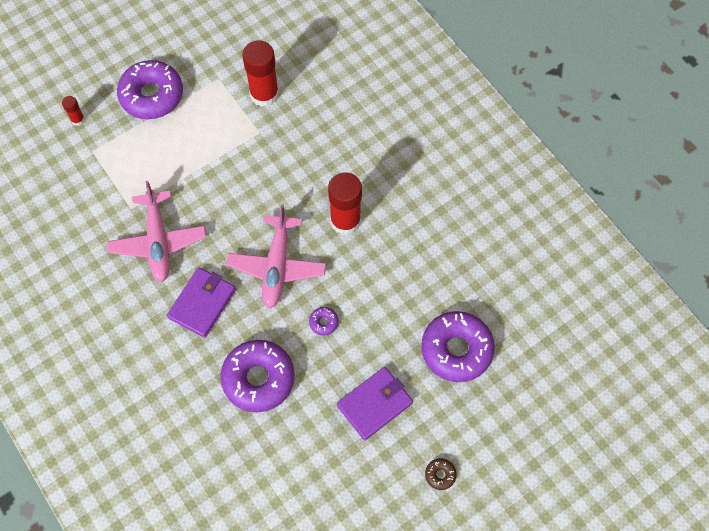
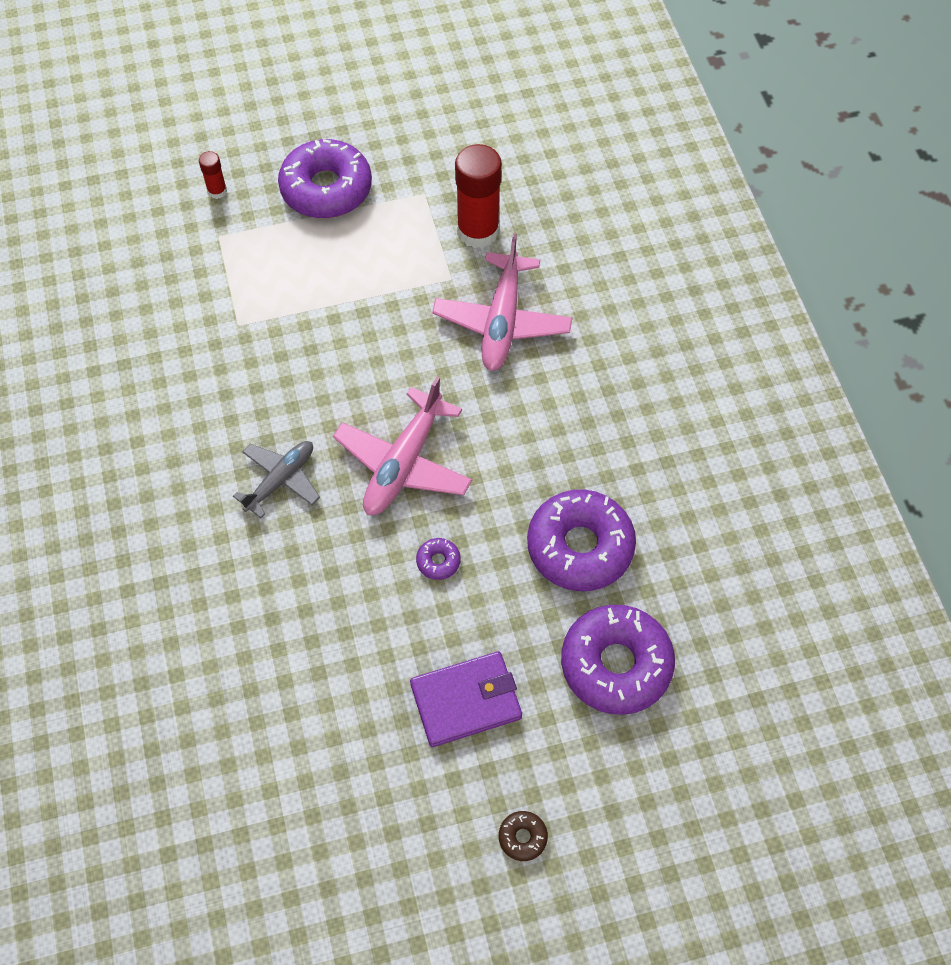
camera: 20 degrees right, 5 degrees down
pink plane [107,181,206,283] -> pink plane moved to [432,233,572,371]
purple wallet [167,267,236,338] -> grey plane [233,441,320,518]
purple donut [220,340,295,412] -> purple donut moved to [527,489,636,591]
red glue stick [328,172,362,235] -> none

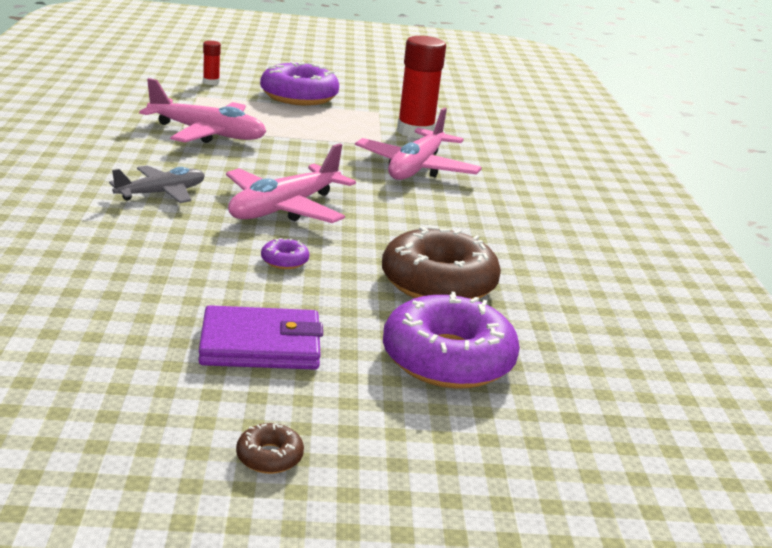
camera: 10 degrees right, 35 degrees down
purple donut [527,489,636,591] -> brown donut [382,226,501,299]
none -> pink plane [139,78,266,143]

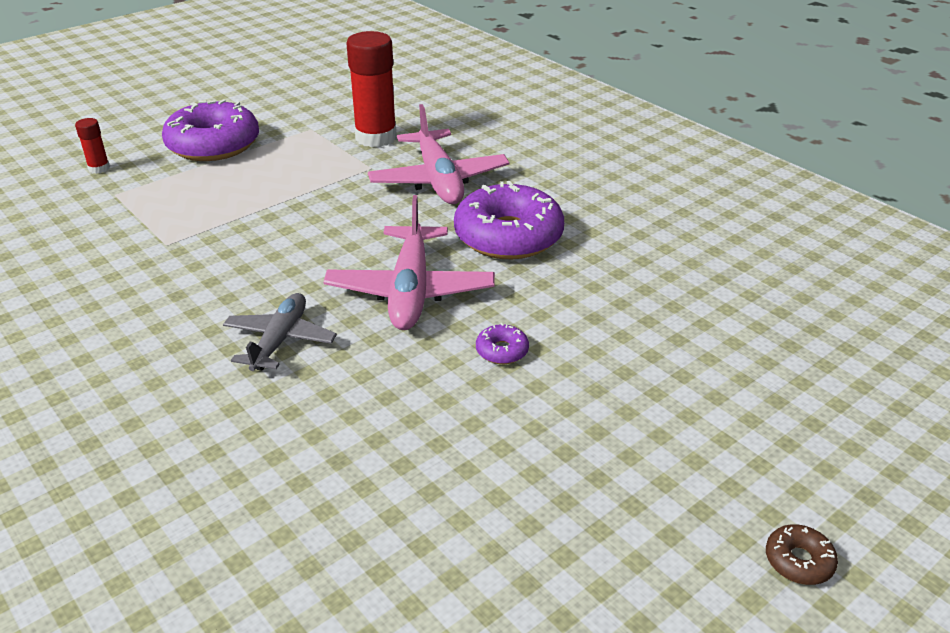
camera: 35 degrees left, 10 degrees up
pink plane [139,78,266,143] -> none
purple wallet [198,305,323,370] -> none
brown donut [382,226,501,299] -> none
purple donut [383,292,520,389] -> purple donut moved to [454,181,564,259]

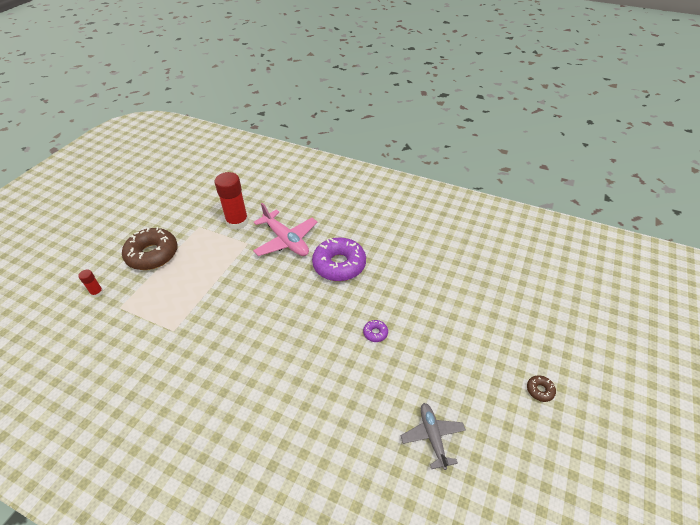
camera: 25 degrees left, 10 degrees up
purple donut [162,100,259,161] -> brown donut [122,227,178,270]
grey plane [223,293,337,371] -> grey plane moved to [401,403,466,470]
pink plane [324,195,495,330] -> none

